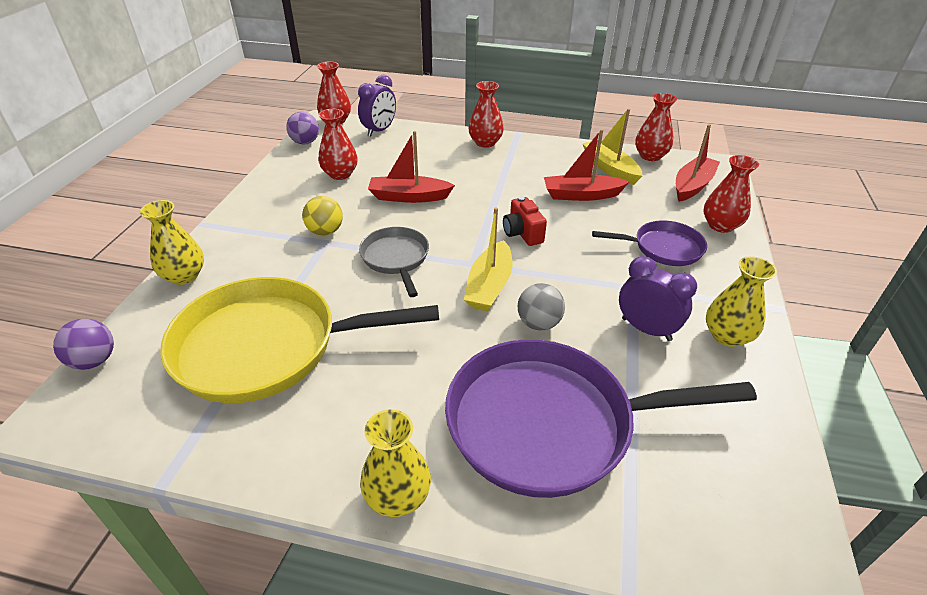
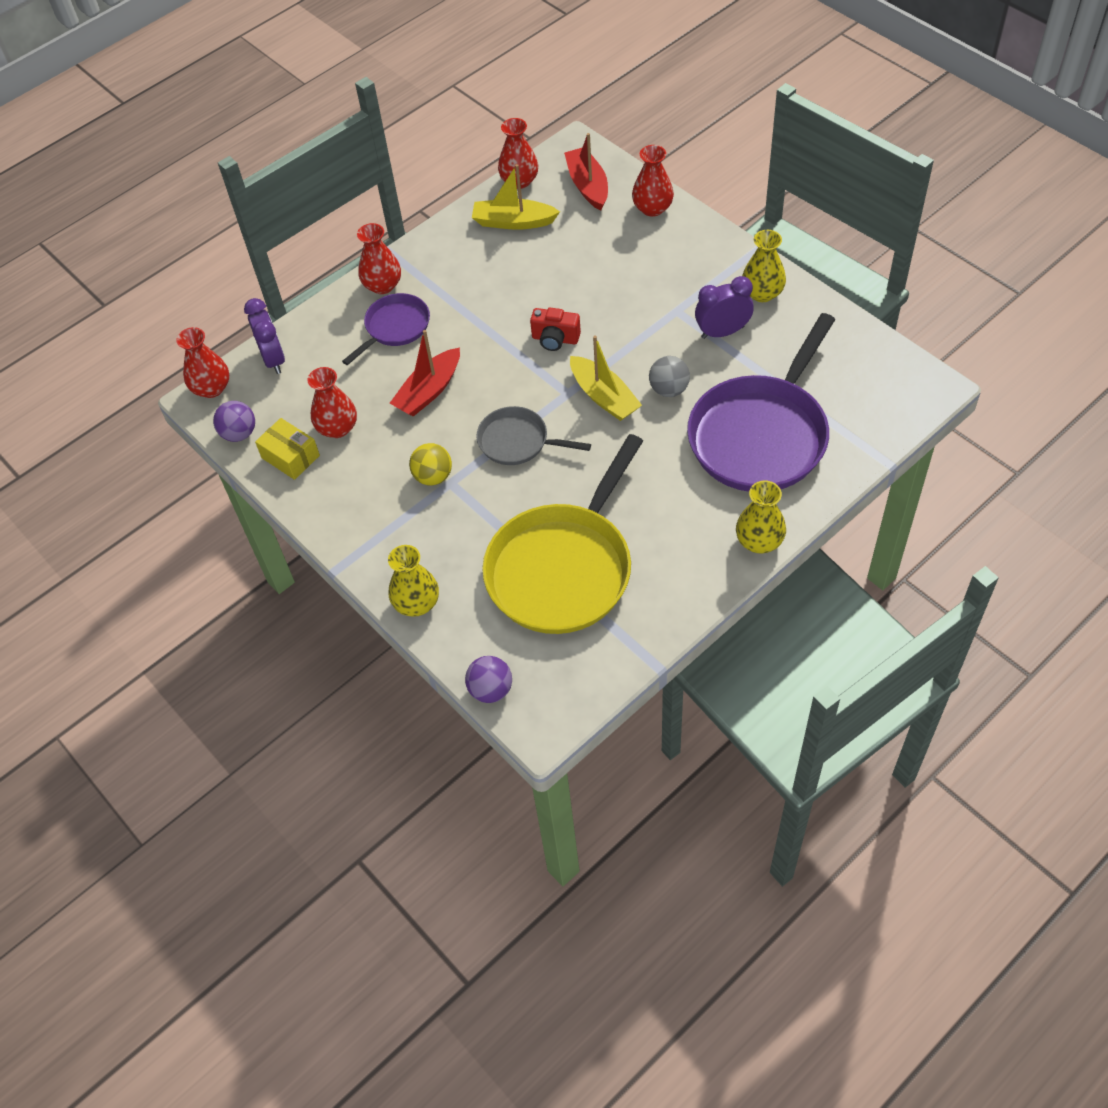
camera: 50 degrees left, 15 degrees up
red boat [544,129,629,201] -> none
purple pan [592,220,707,266] -> purple pan moved to [342,293,430,365]
none -> yellow box [255,418,320,480]

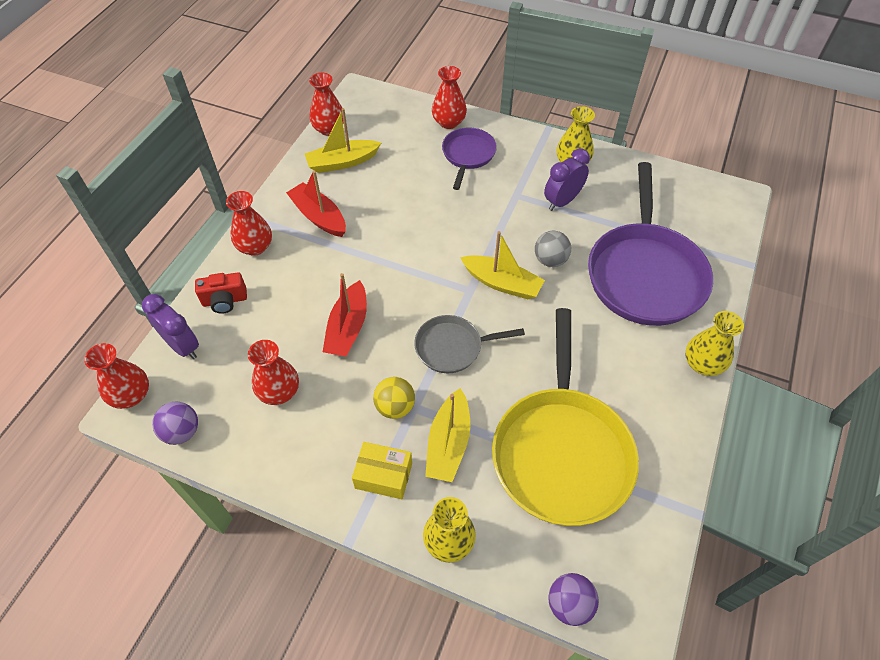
camera: 30 degrees left, 0 degrees up
yellow box [255,418,320,480] -> yellow box moved to [352,442,412,499]
purple pan [342,293,430,365] -> purple pan moved to [442,128,497,190]
red camera [530,308,581,351] -> red camera moved to [195,272,247,313]
red boat [564,133,608,211] -> red boat moved to [286,170,346,237]
none -> yellow boat [425,388,470,482]

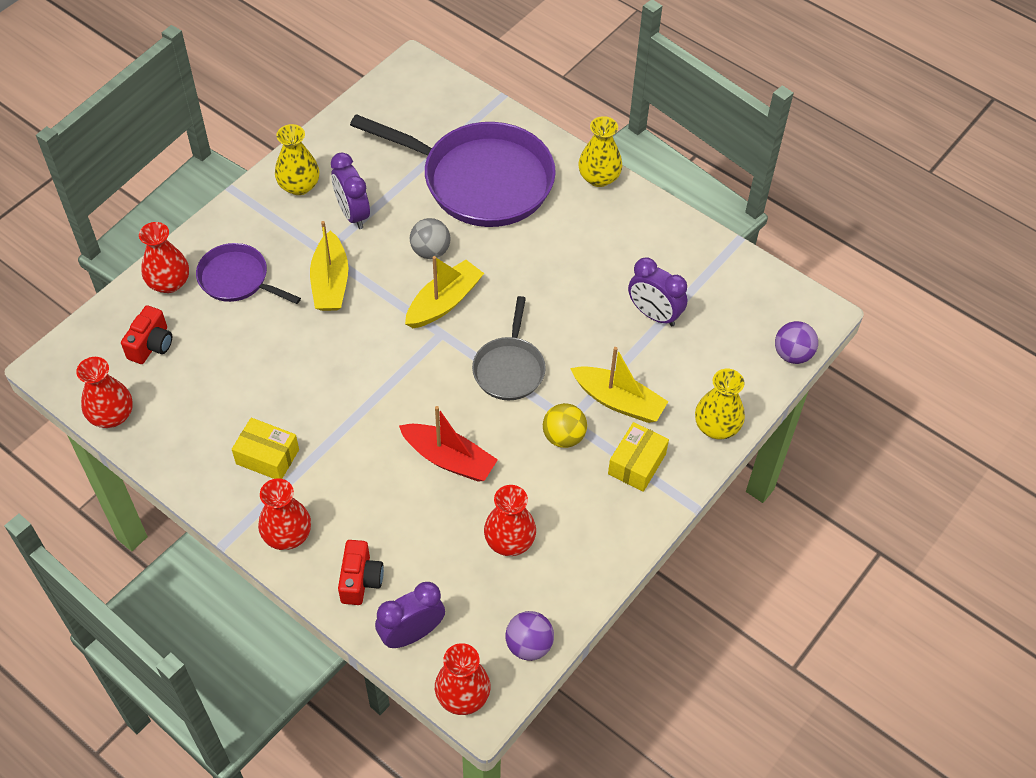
camera: 75 degrees left, 0 degrees up
red boat [286,170,346,237] -> yellow box [232,418,299,479]
yellow boat [305,108,381,173] -> yellow boat moved to [310,221,348,311]
yellow pan [492,308,639,526] -> purple clock [628,257,687,326]
none -> red camera [121,305,172,364]

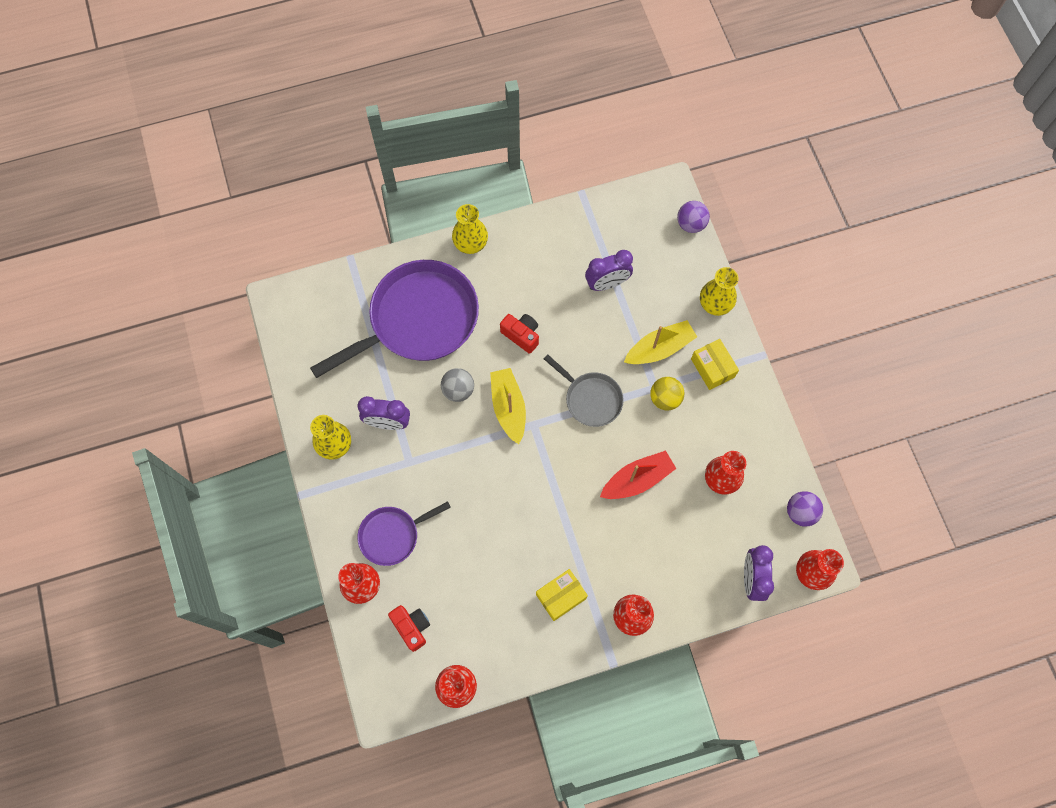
camera: 55 degrees left, 15 degrees up
yellow boat [310,221,348,311] -> none
red camera [338,540,384,605] -> red camera moved to [500,314,539,354]

